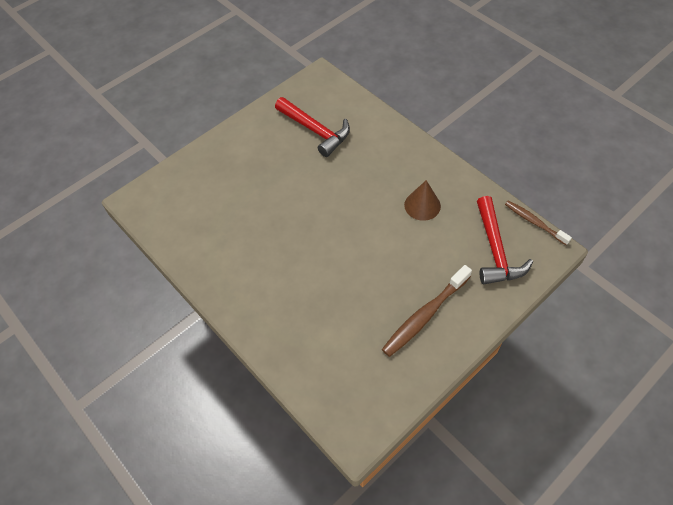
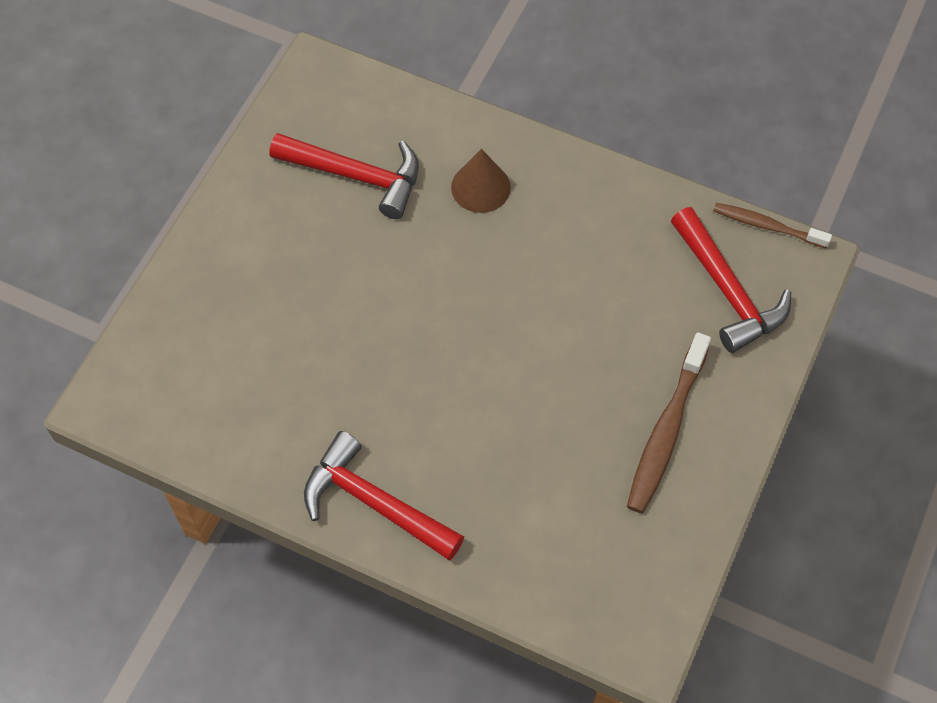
camera: 25 degrees left, 5 degrees up
brown cone [404,180,441,221] -> brown cone moved to [451,149,511,213]
none -> red hammer [304,431,464,560]

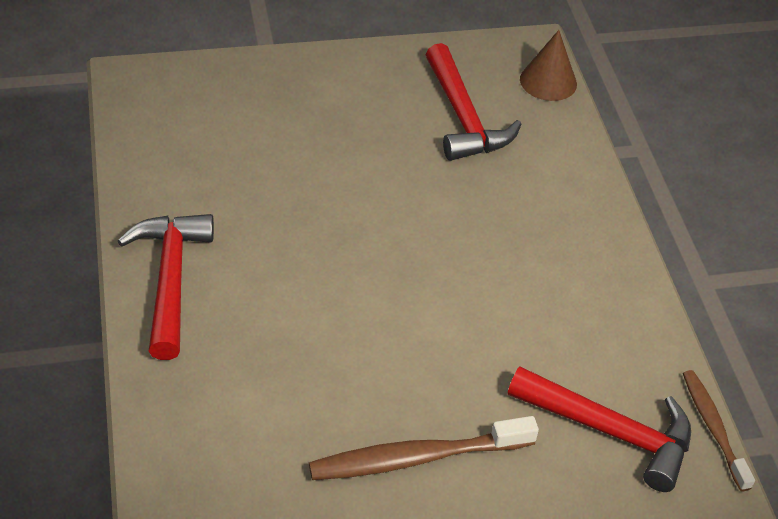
camera: 50 degrees right, 15 degrees down
brown cone [451,149,511,213] -> brown cone moved to [520,30,577,101]
red hammer [671,207,791,353] -> red hammer turned 90 degrees counterclockwise [508,367,691,492]

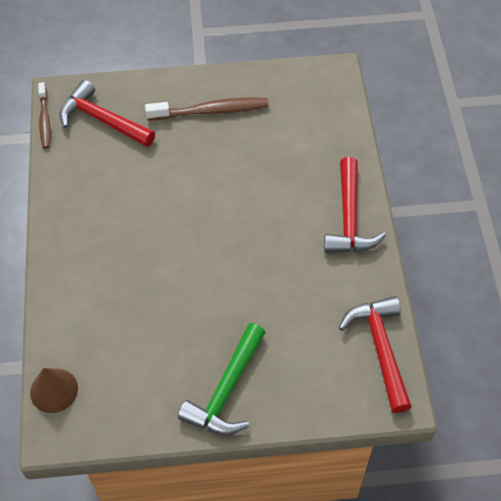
camera: 170 degrees left, 10 degrees up
red hammer [426,43,522,161] -> red hammer moved to [339,296,412,413]
none -> green hammer [178,323,266,435]

